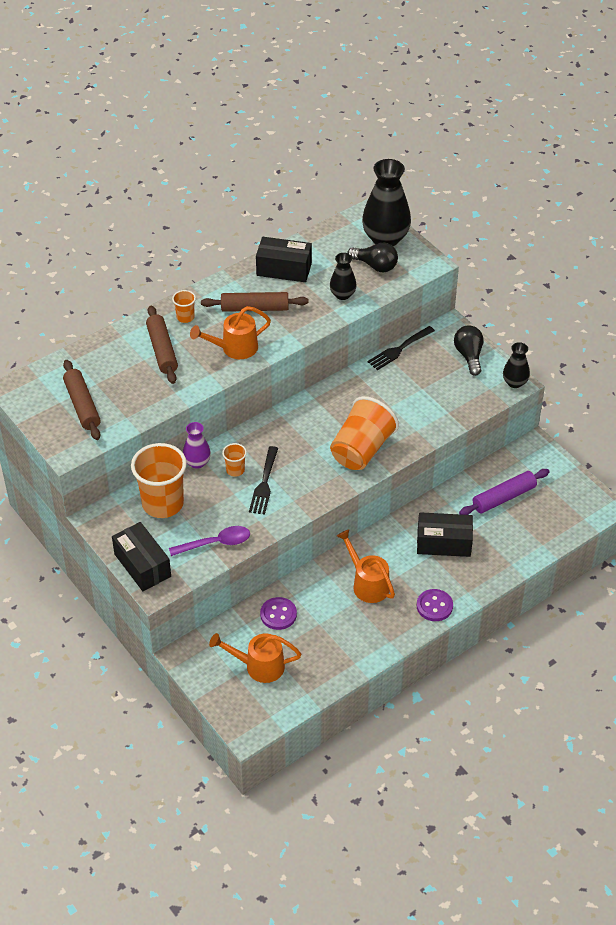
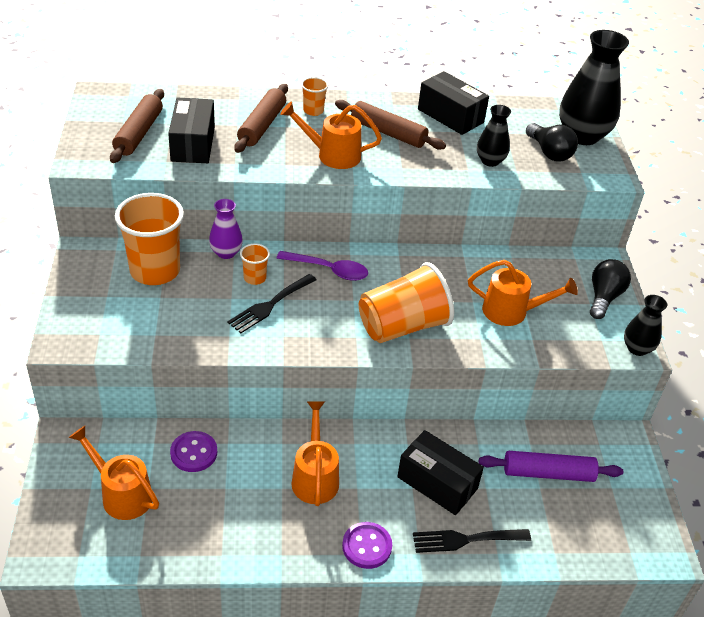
camera: 30 degrees right, 5 degrees down
black box [112,522,171,591] -> black box moved to [168,97,215,163]
purple spoon [169,526,250,556] -> purple spoon moved to [277,251,368,281]
black fork [368,326,435,370] -> black fork moved to [413,529,531,553]
none -> orange watering can [468,260,578,326]

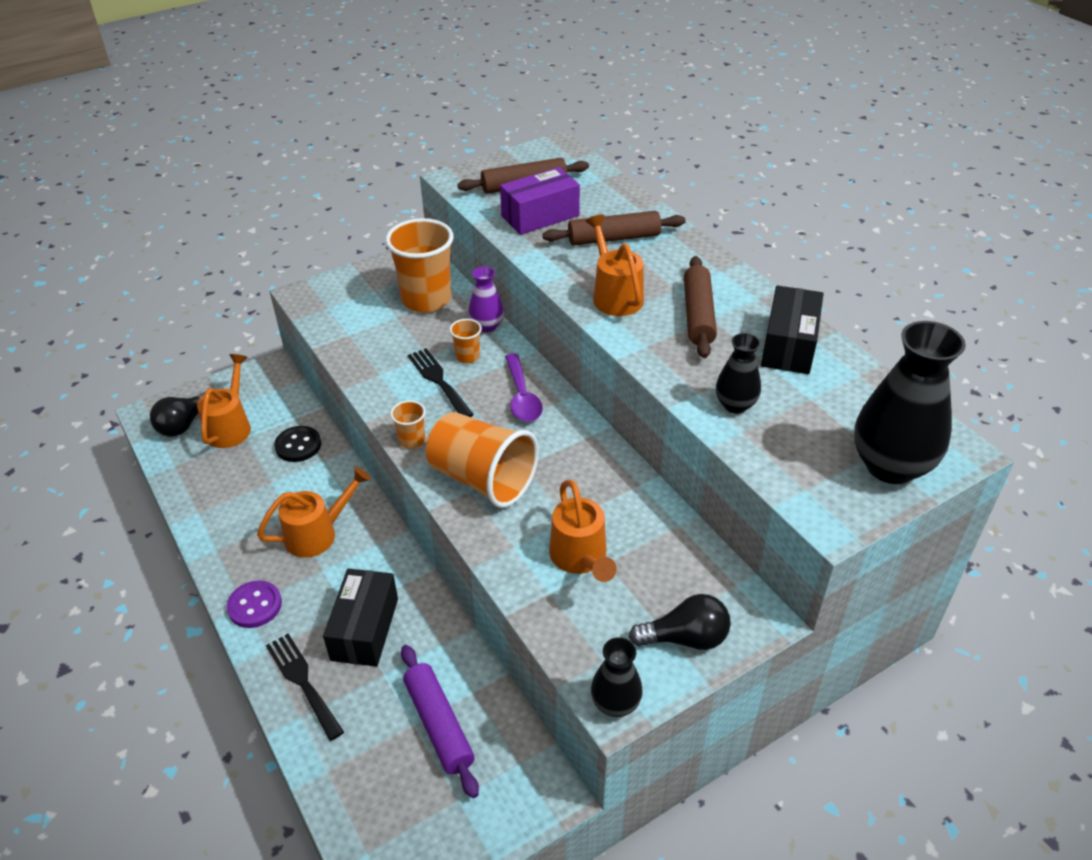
camera: 65 degrees right, 0 degrees up
black box [168,97,215,163] -> purple box [500,167,580,235]
purple button [170,431,217,472] -> black button [274,426,321,462]
black fork [227,274,317,333] -> black fork turned 45 degrees clockwise [408,348,474,417]
orange cup [301,77,328,116] -> orange cup moved to [390,400,426,449]
black light bulb [526,123,578,162] -> black light bulb moved to [150,392,205,437]

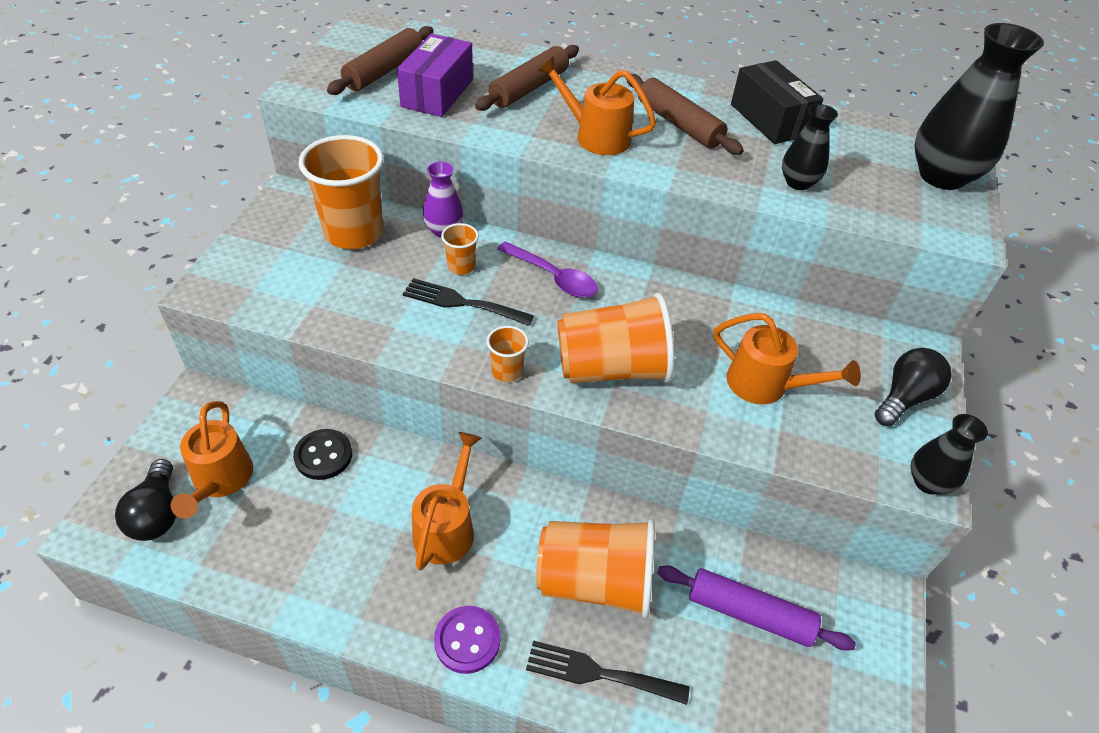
camera: 45 degrees left, 5 degrees up
orange watering can [197,354,251,448] -> orange watering can turned 150 degrees counterclockwise [171,401,253,519]
black box [323,569,398,667] -> orange cup [536,519,655,619]

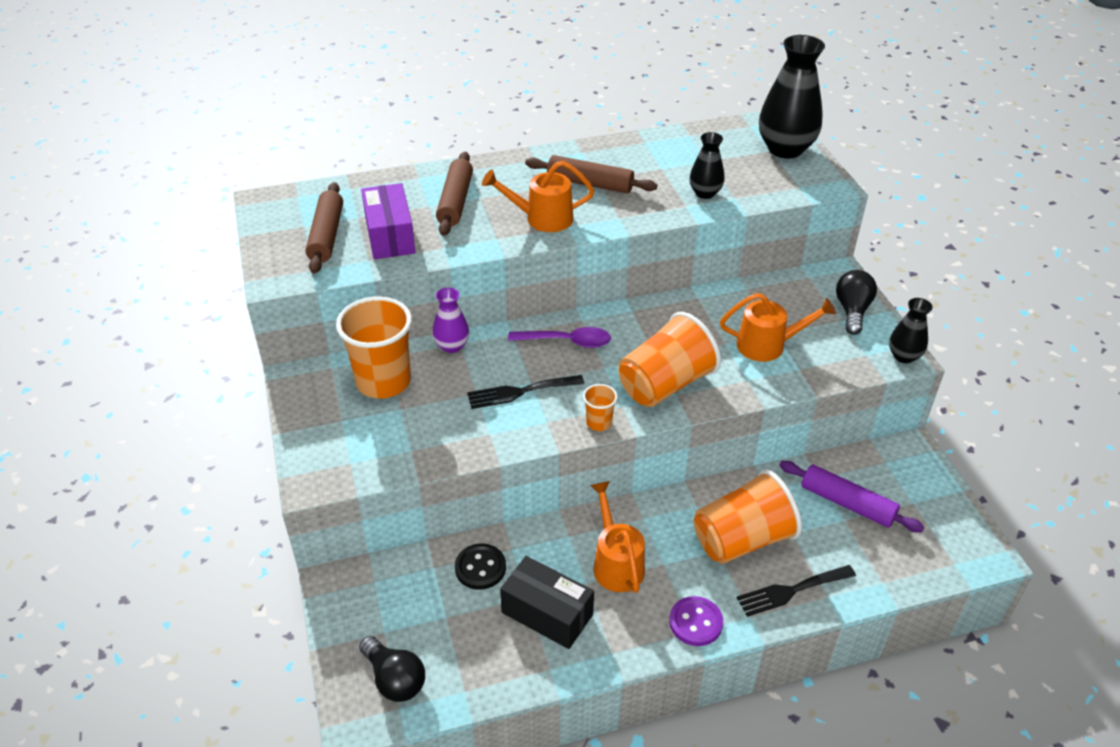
camera: 30 degrees left, 5 degrees down
orange watering can [171,401,253,519] -> none
orange cup [441,223,479,275] -> none
purple rolling pin [657,565,856,651] -> purple rolling pin turned 45 degrees clockwise [779,461,924,532]
black box [731,60,824,144] -> black box moved to [500,556,594,649]

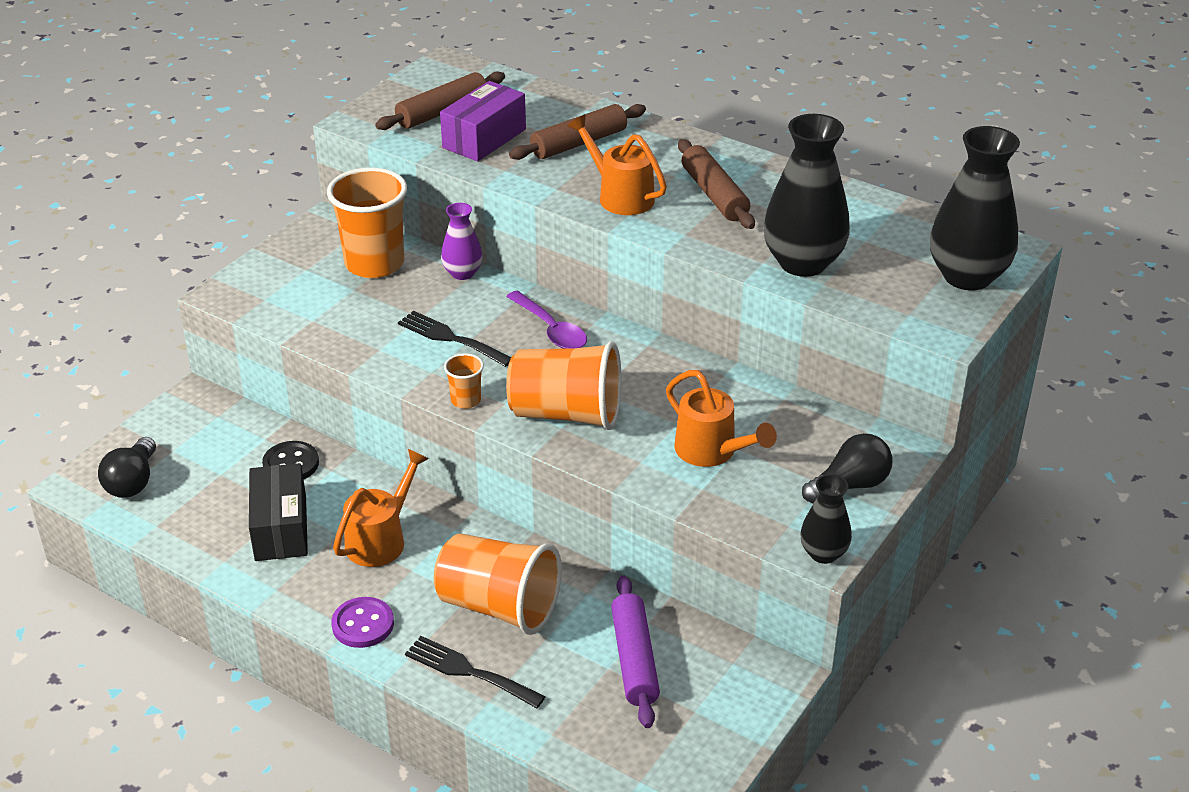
camera: 50 degrees right, 5 degrees down
black vase [689,132,725,199] -> black vase [763,114,850,277], size x1.87

